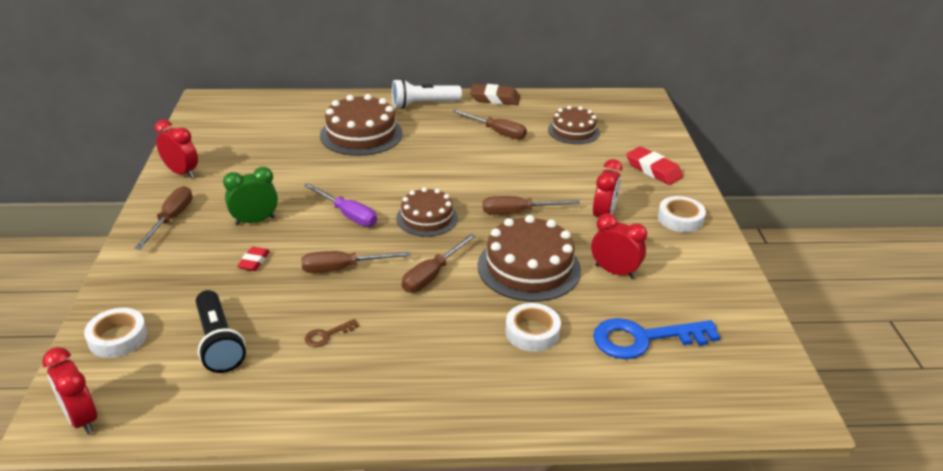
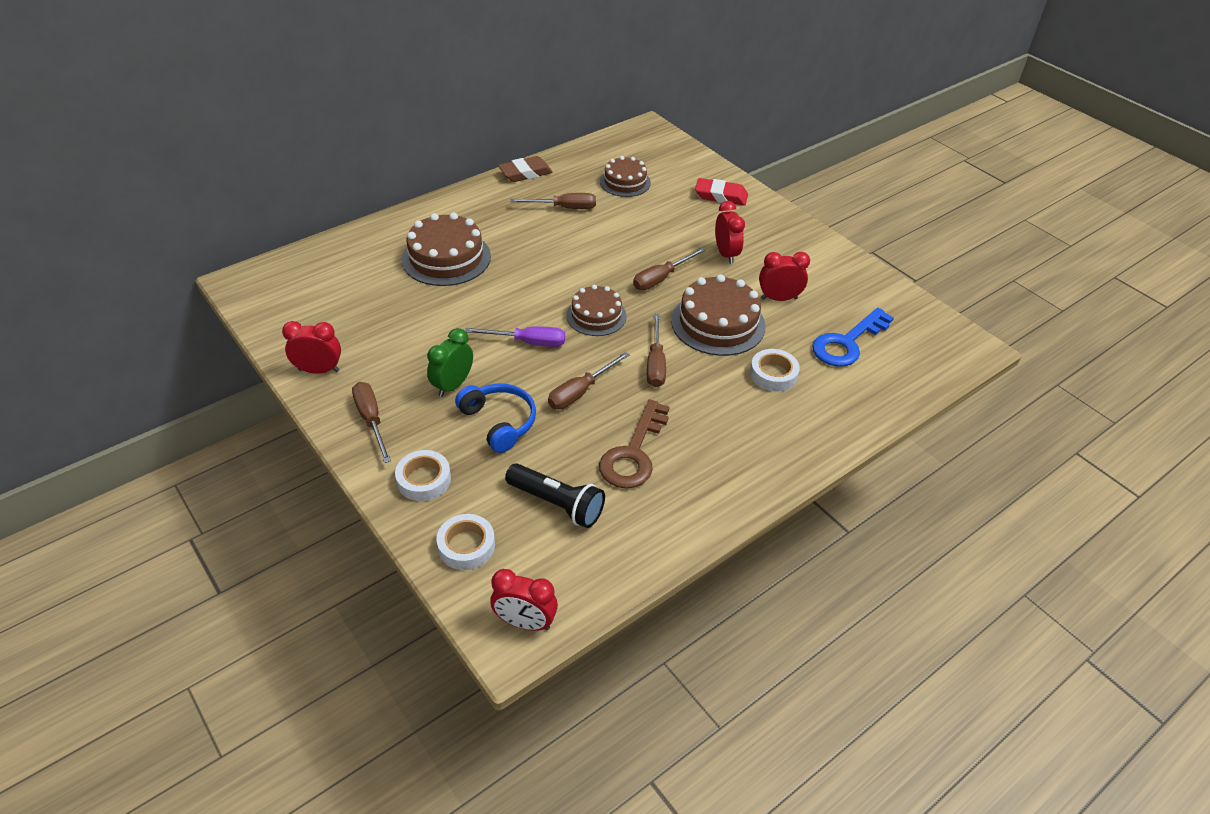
camera: 35 degrees left, 10 degrees up
red eraser [237,247,270,271] -> blue headphones [455,383,536,453]
brown key [305,319,359,347] -> brown key [599,399,670,489], size x2.28
white flashlight [392,79,462,109] -> none
white tape [658,196,706,232] -> white tape moved to [395,450,451,501]

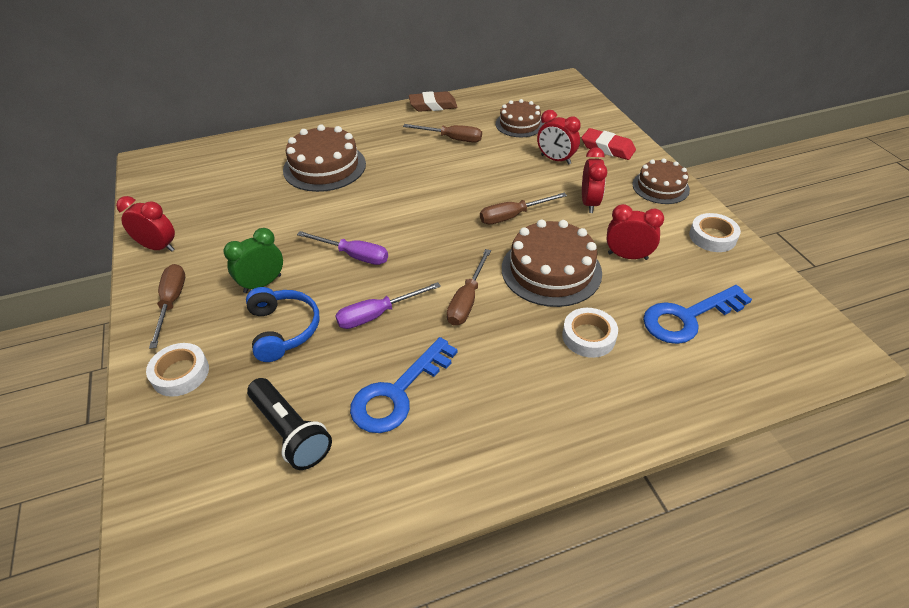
camera: 20 degrees right, 0 degrees up
white tape [436,514,495,570] -> white tape moved to [689,213,741,252]
red clock [490,569,558,631] -> red clock moved to [537,110,581,164]
brown screwdriver [548,352,630,409] -> purple screwdriver [335,282,441,329]
brown cake [566,285,627,336] -> brown cake moved to [632,158,690,204]
brown key [599,399,670,489] -> blue key [350,337,458,433]

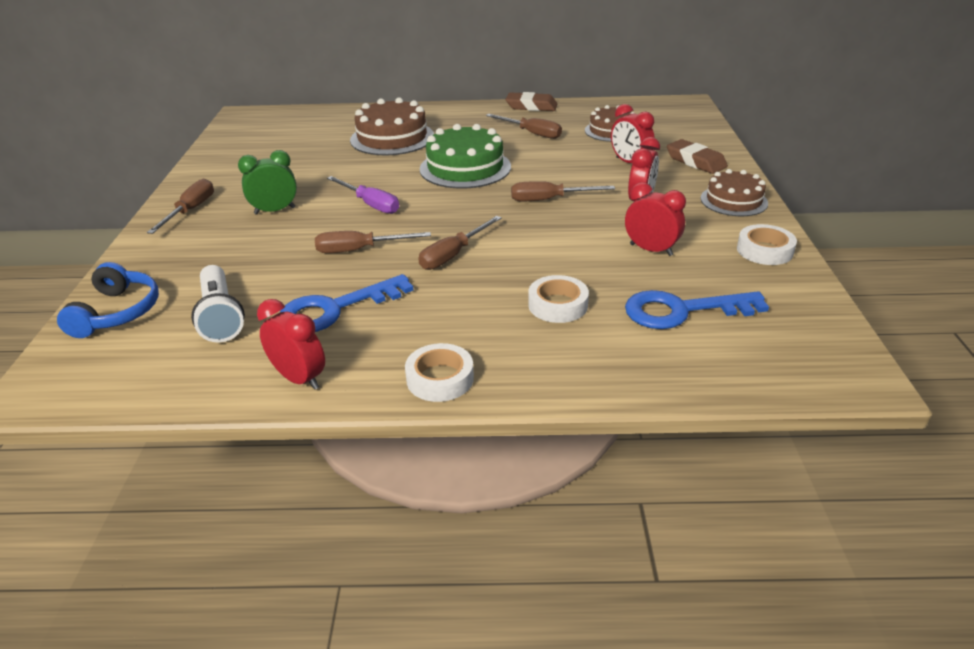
camera: 20 degrees right, 10 degrees down
red clock [116,196,175,252] -> red clock moved to [257,299,325,390]
white tape [146,343,209,397] -> white tape moved to [405,343,474,402]
blue headphones [246,287,320,362] -> blue headphones moved to [57,262,159,338]
black flashlight [247,378,332,470] -> white flashlight [191,265,245,343]
purple screwdriver [335,282,441,329] -> brown screwdriver [315,231,431,253]
brown cake [502,219,602,307] -> none
red eraser [581,128,636,160] -> brown eraser [667,139,728,174]
none -> green cake [420,124,511,188]

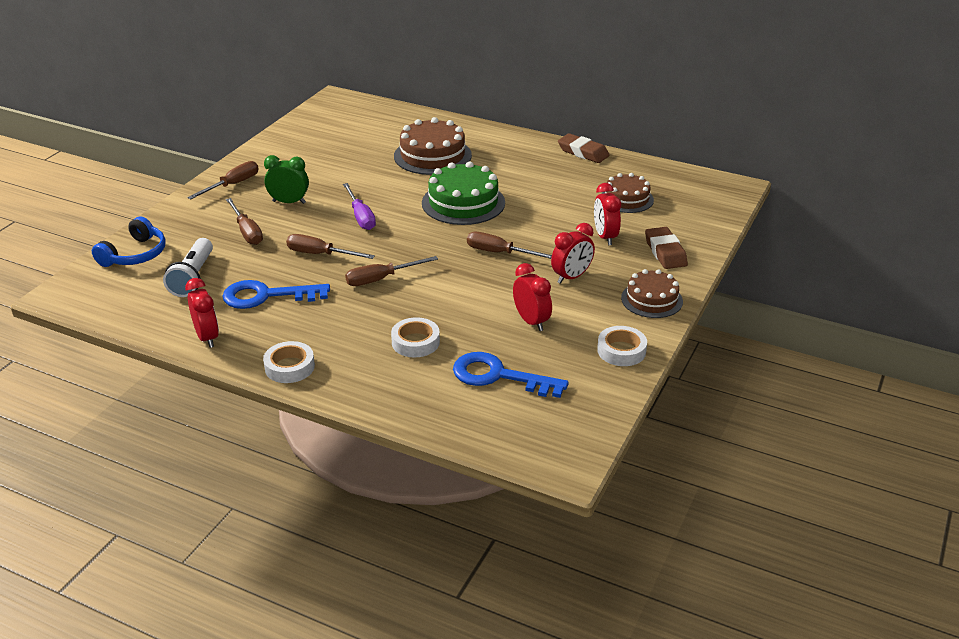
camera: 25 degrees right, 0 degrees up
brown screwdriver [486,114,562,139] -> brown screwdriver moved to [226,198,263,245]

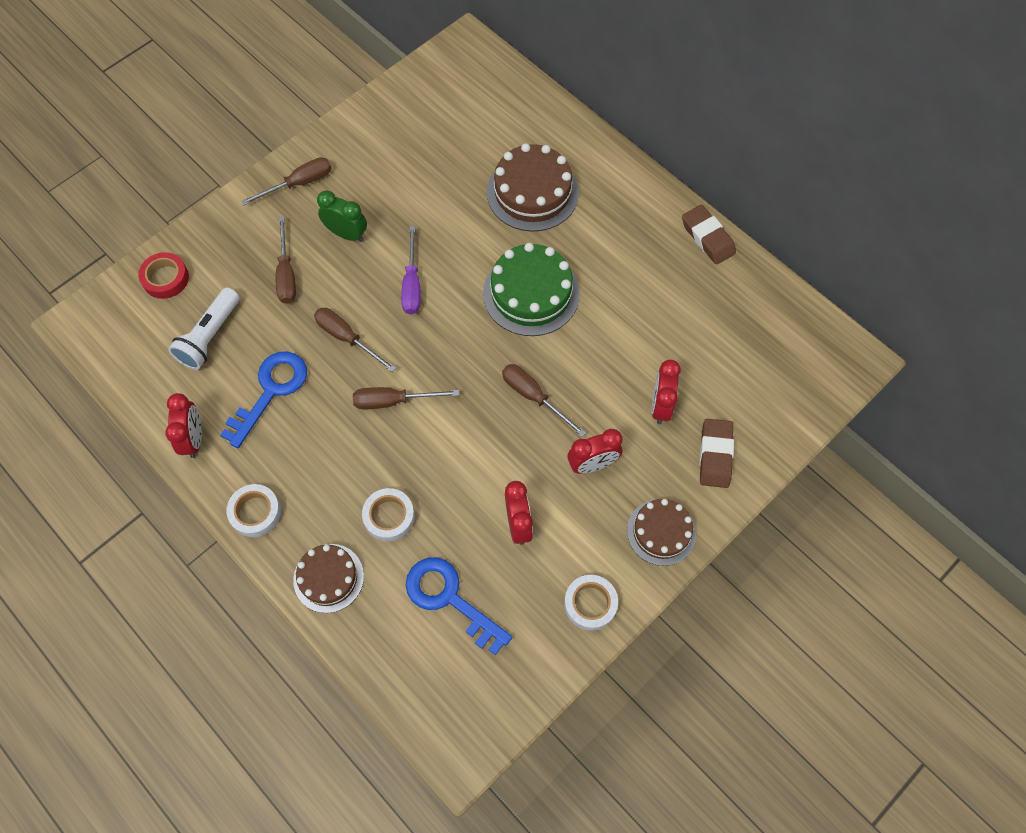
camera: 20 degrees right, 30 degrees up
blue headphones [92,216,166,267] -> red tape [138,252,189,299]
blue key [223,280,330,309] -> blue key turned 105 degrees clockwise [220,352,307,448]
brown cake [601,173,654,213] -> brown cake moved to [293,544,364,613]

